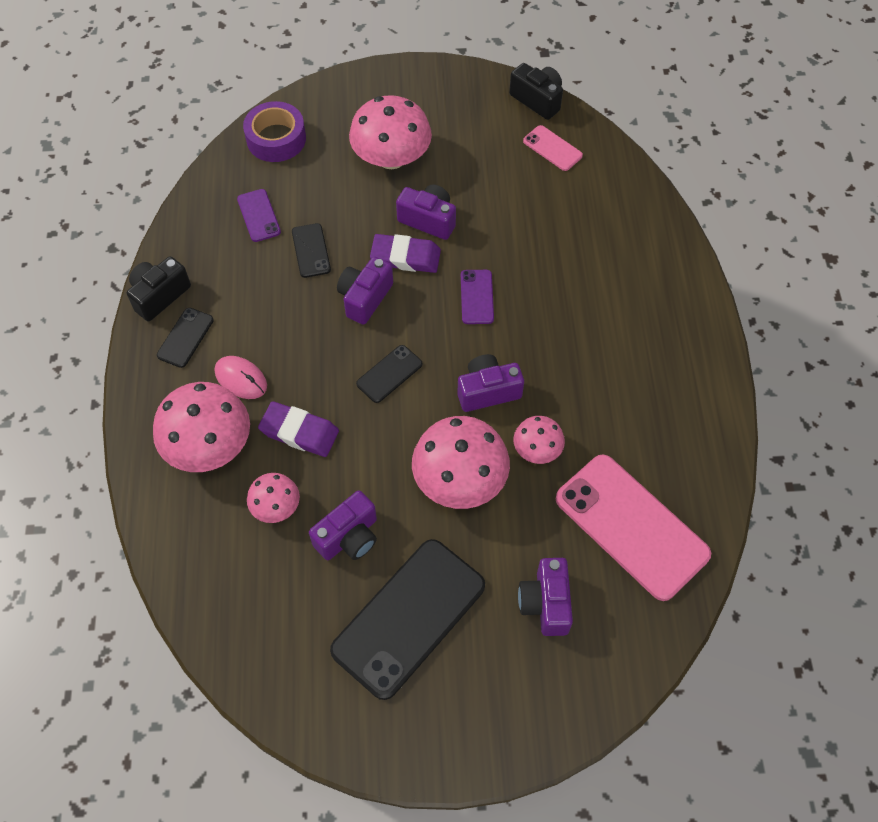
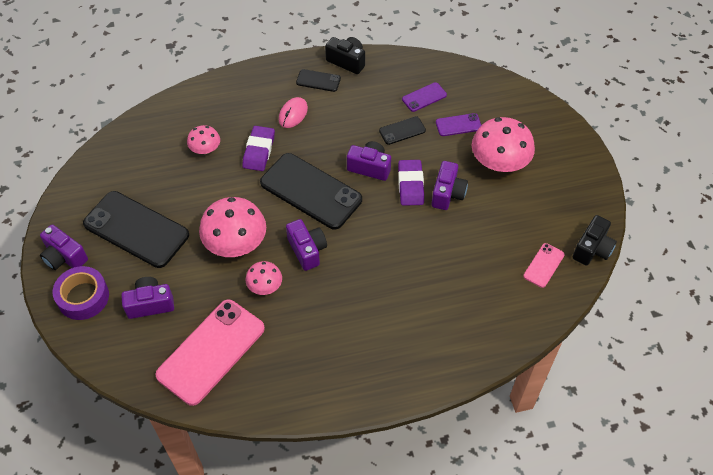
camera: 80 degrees right, 5 degrees down
pink mushroom [153,382,250,472] -> none
purple tape [243,101,306,162] -> purple tape moved to [53,266,109,320]
purple camera [309,490,377,560] -> purple camera moved to [40,224,88,270]
black phone [356,345,422,403] -> black phone [260,153,362,230], size x2.15
purple phone [461,270,494,324] -> purple phone moved to [436,113,481,136]

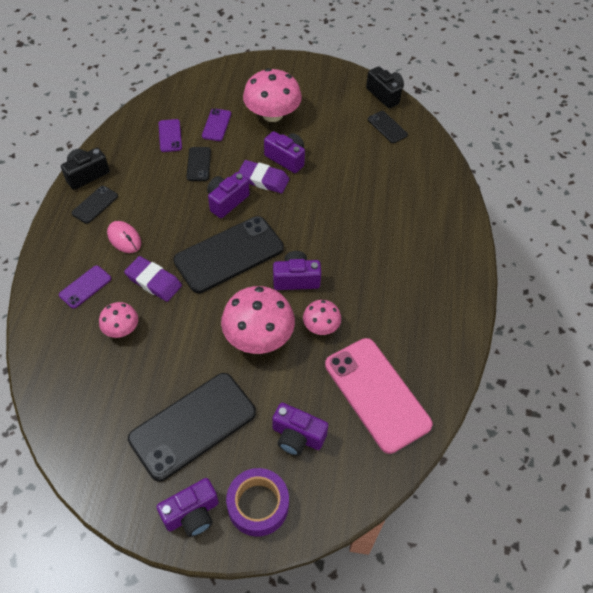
camera: 70 degrees left, 0 degrees up
purple camera [121,277,174,319] -> purple camera turned 75 degrees counterclockwise [272,403,328,456]
pink phone [523,243,565,288] -> black phone [368,111,408,143]
none -> purple phone [59,265,111,309]

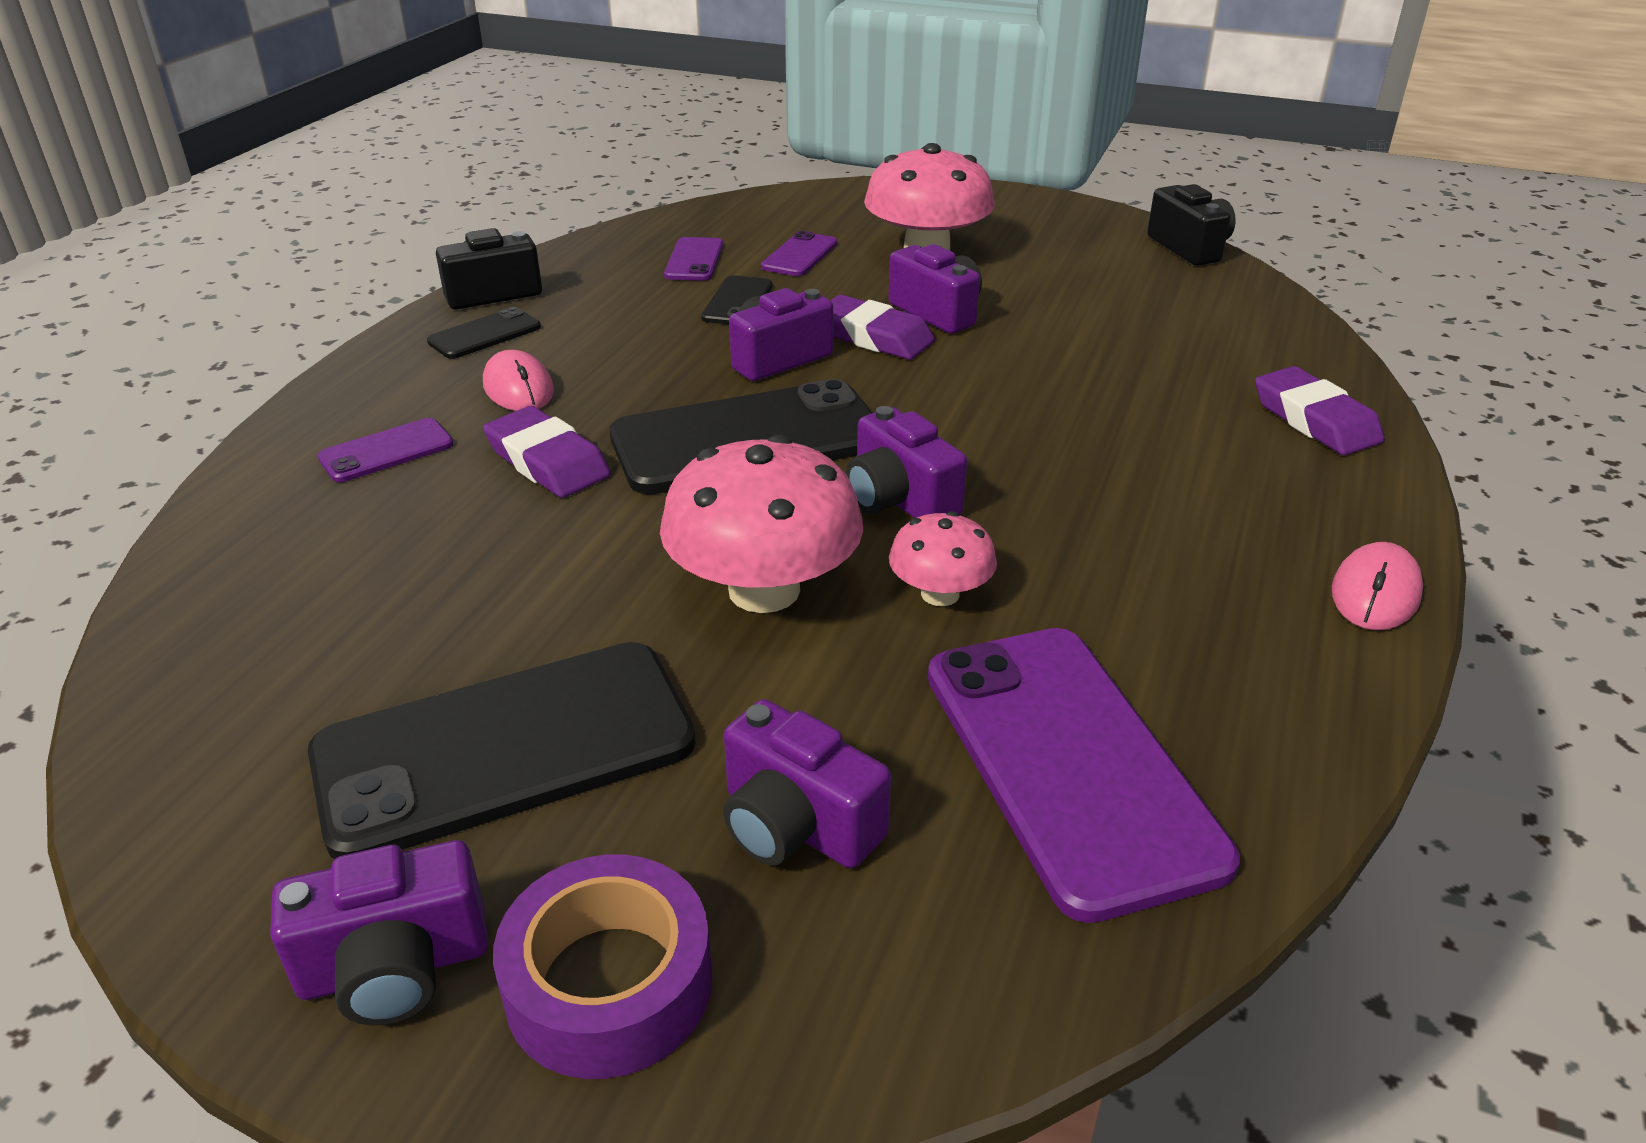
camera: 15 degrees right, 20 degrees down
pink mushroom [99,302,138,338] -> none
purple camera [273,251,321,290] -> purple camera turned 135 degrees counterclockwise [846,406,967,518]
pink phone [325,338,433,454] -> purple phone [928,628,1240,923]
black phone [368,111,408,143] -> none
none -> purple eraser [1255,366,1384,455]
none -> pink mouse [1332,542,1423,630]

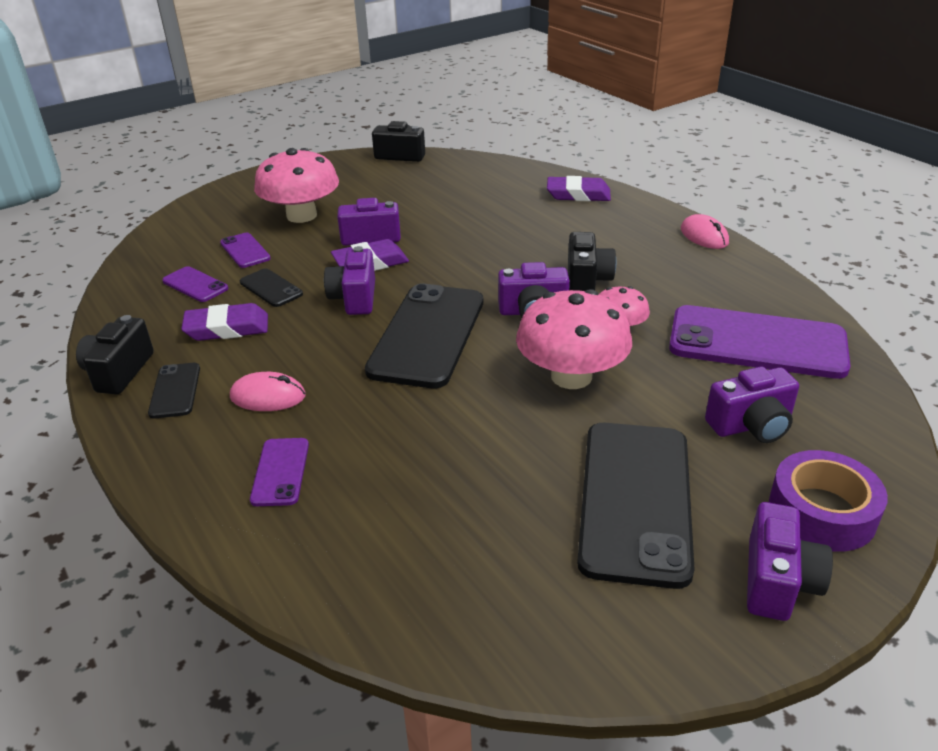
camera: 55 degrees left, 0 degrees up
purple eraser [483,406,610,498] -> purple eraser moved to [181,303,268,341]
none -> black camera [568,232,616,291]

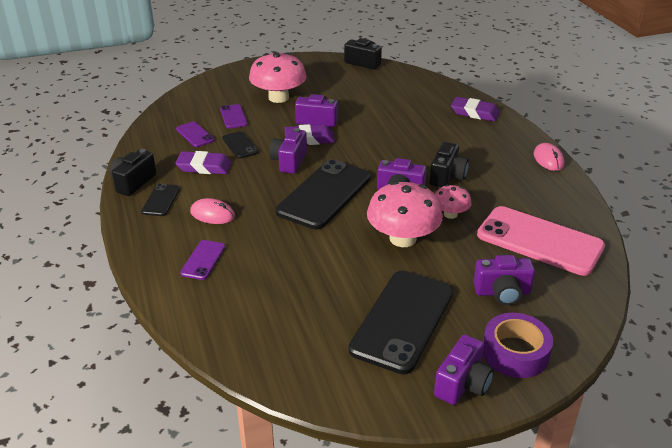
camera: 15 degrees right, 0 degrees up
purple phone [669,305,851,379] -> pink phone [477,206,605,276]

